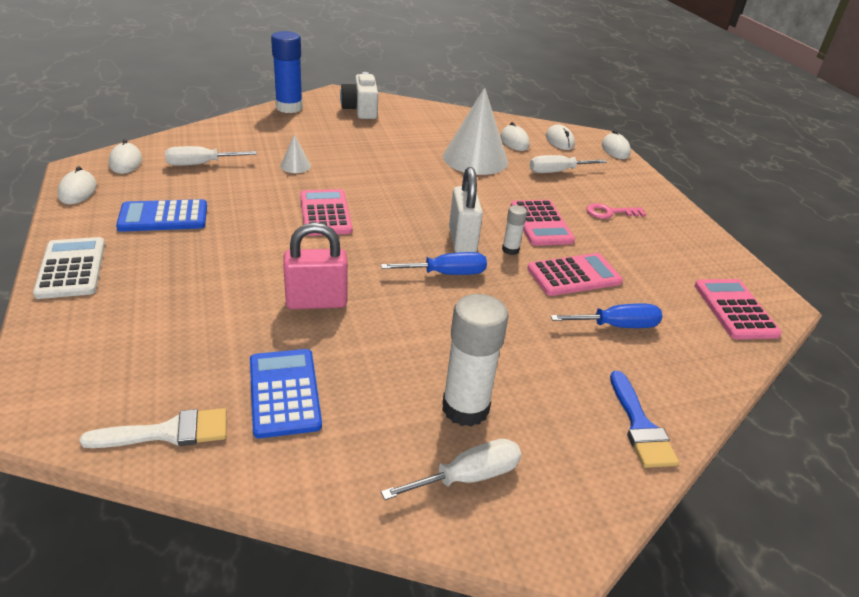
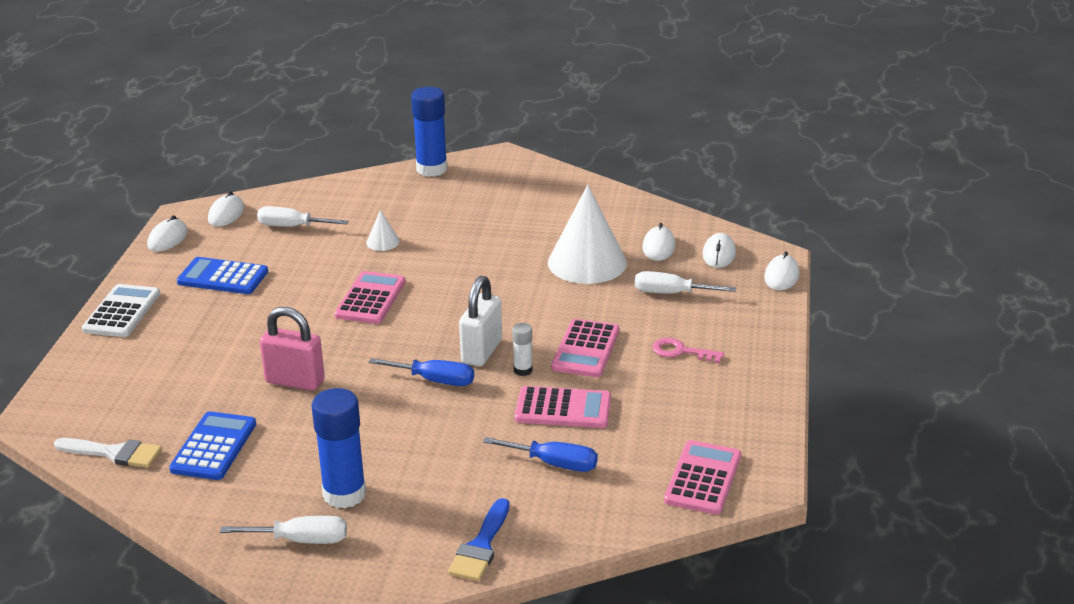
camera: 30 degrees right, 5 degrees down
white camera [340,72,378,119] -> none
white glue stick [442,294,509,427] -> blue glue stick [312,388,366,508]

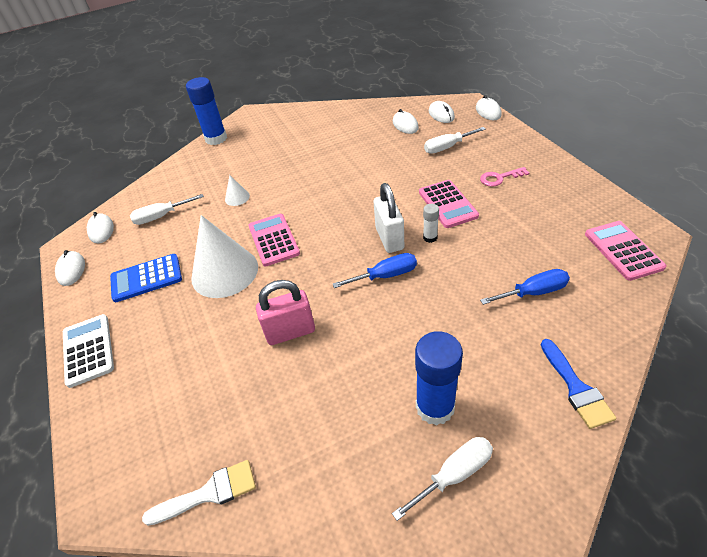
camera: 30 degrees left, 15 degrees up
blue calculator [169,411,256,480] -> none
pink calculator [515,386,611,428] -> none
white cone [548,185,627,284] -> white cone moved to [191,215,258,298]

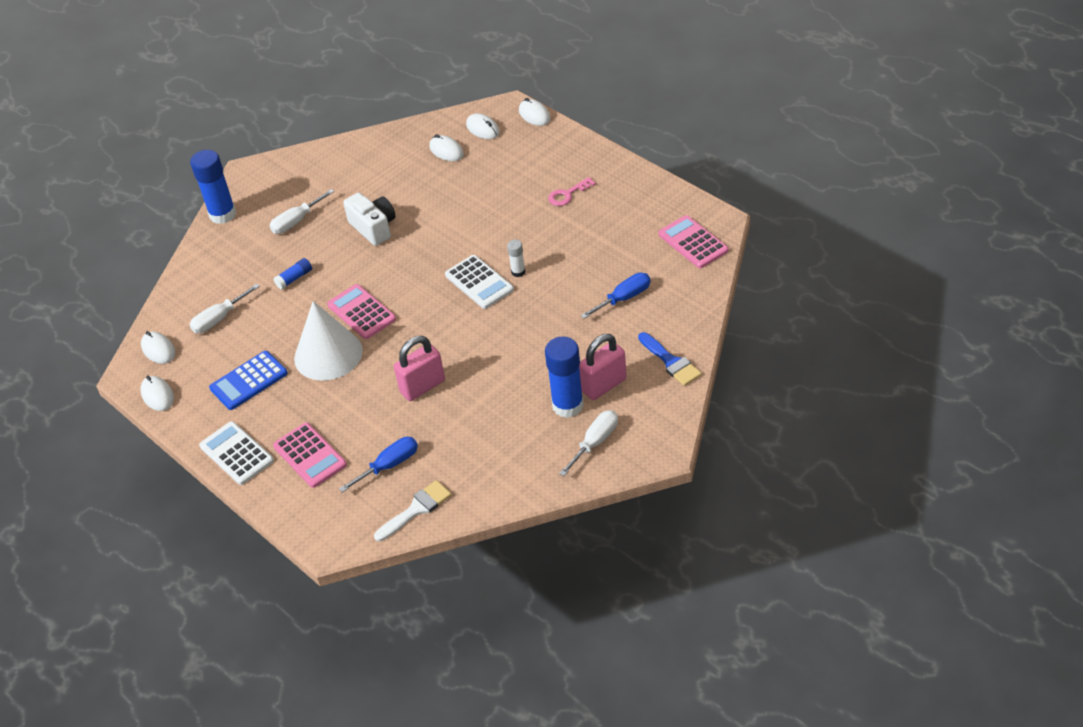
camera: 20 degrees left, 0 degrees up
white cone [225,175,250,206] -> blue glue stick [273,258,312,290]
blue screwdriver [333,253,417,288] -> blue screwdriver moved to [339,437,418,493]
white padlock [374,183,404,253] -> white calculator [445,255,514,309]
pink calculator [419,180,479,228] -> pink calculator moved to [273,422,347,488]
white screwdriver [424,127,486,154] -> white screwdriver moved to [269,189,334,234]
none -> white camera [343,193,396,246]
none -> pink padlock [579,334,627,400]

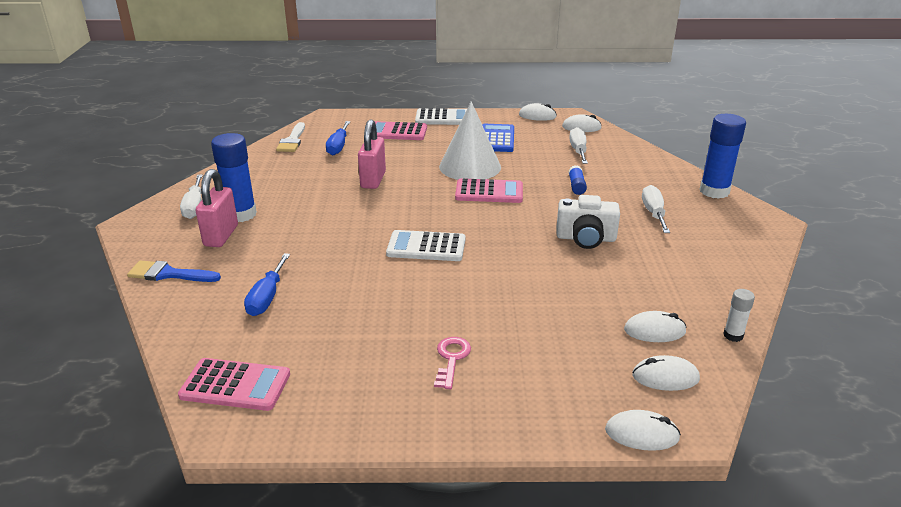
camera: 130 degrees right, 15 degrees down
white glue stick [507,240,525,277] -> white glue stick moved to [723,289,755,342]

